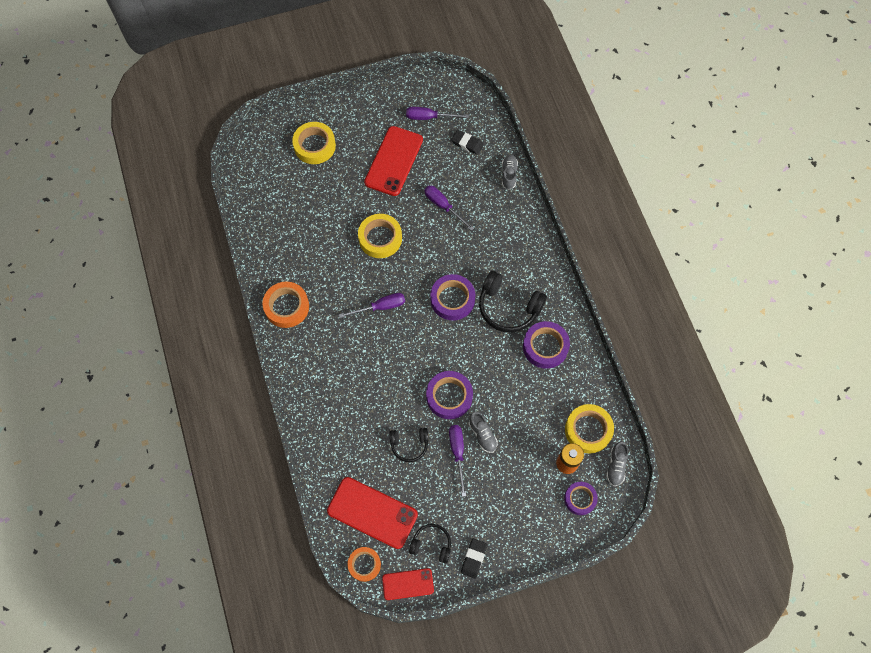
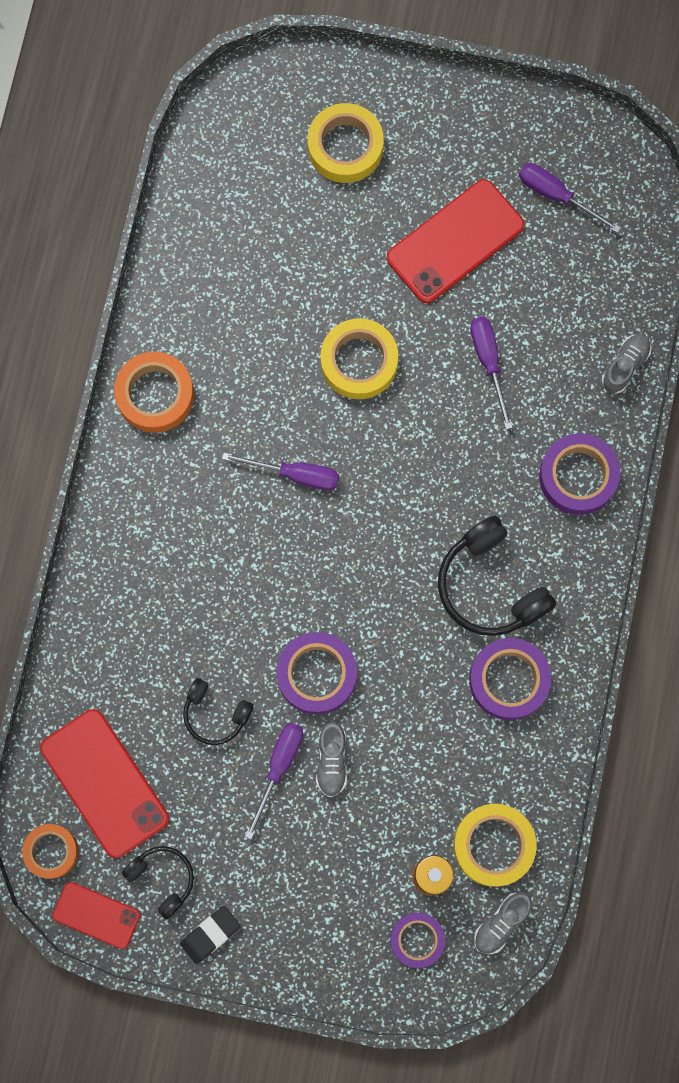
camera: 30 degrees right, 10 degrees up
purple tape [430,274,475,321] -> purple tape moved to [539,434,620,515]
black eraser [451,130,483,155] -> none

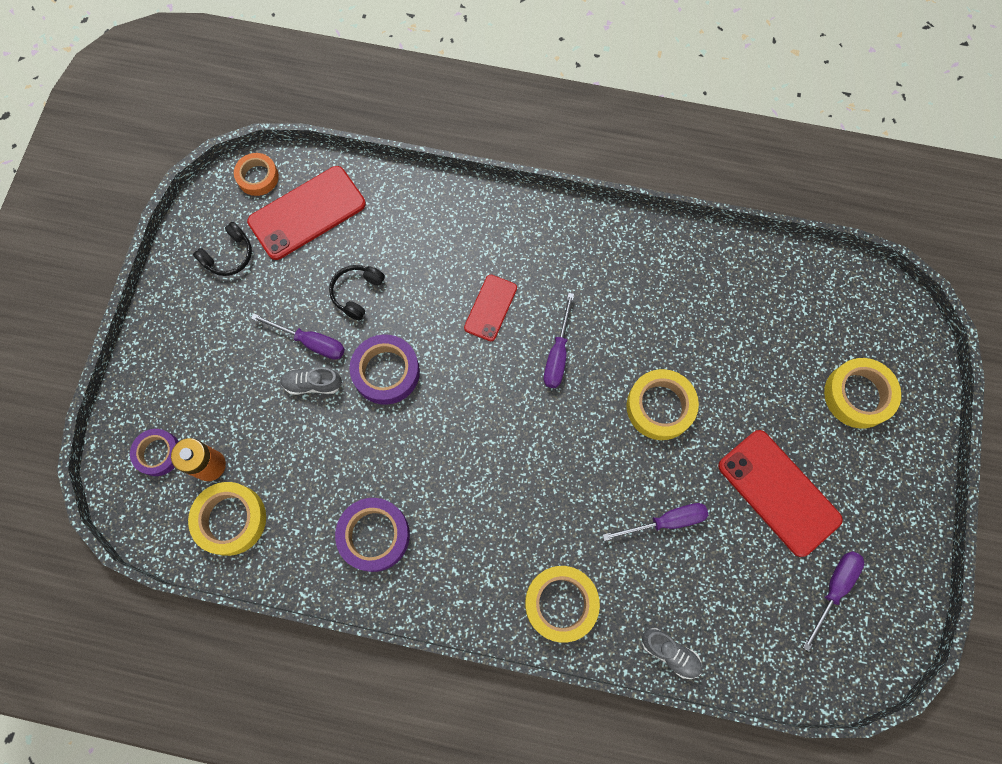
camera: 90 degrees right, 5 degrees down
red phone [52,882,140,949] -> red phone moved to [464,275,517,341]
orange tape [114,352,194,433] -> none
black eraser [180,906,241,964] -> none
black headphones [438,516,556,636] -> none
grey shoe [474,892,532,954] -> none
purple tape [539,434,620,515] -> yellow tape [525,566,600,643]

